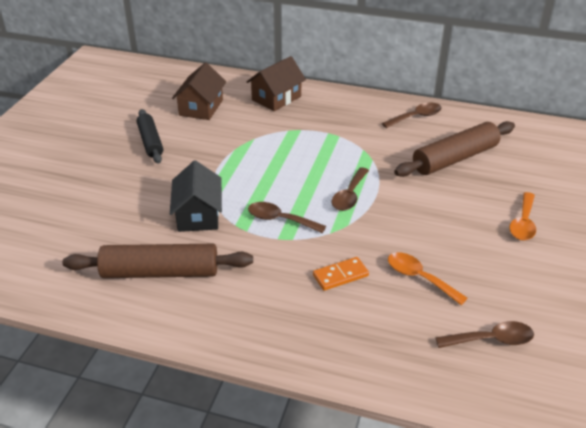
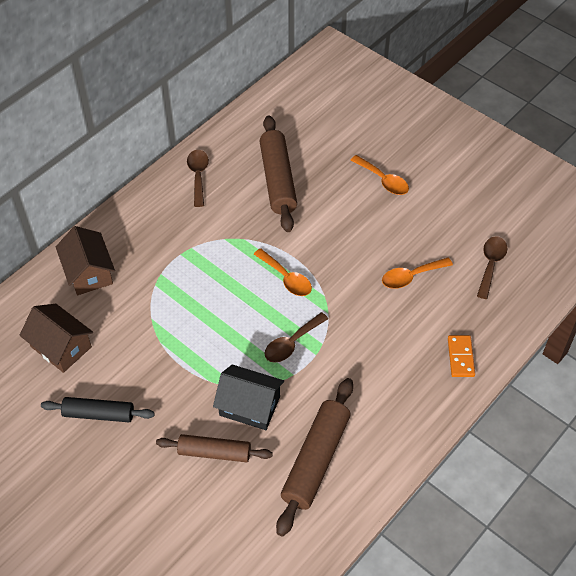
camera: 65 degrees left, 15 degrees up
orange domino [313,257,369,291] -> orange domino moved to [448,335,475,377]
brown spoon [332,167,369,211] -> orange spoon [254,248,312,296]
none -> brown rolling pin [156,434,273,462]

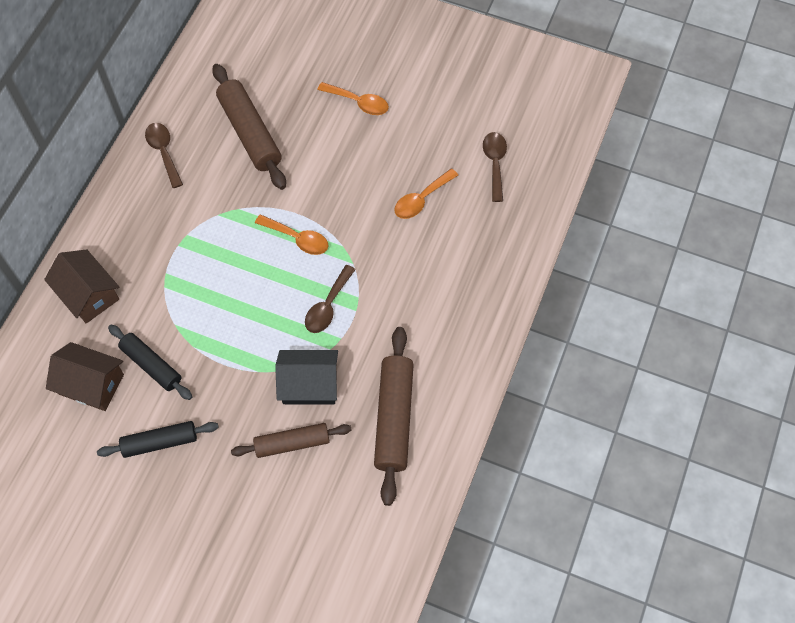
camera: 20 degrees left, 10 degrees up
orange domino [448,335,475,377] -> none
none -> black rolling pin [108,325,192,400]

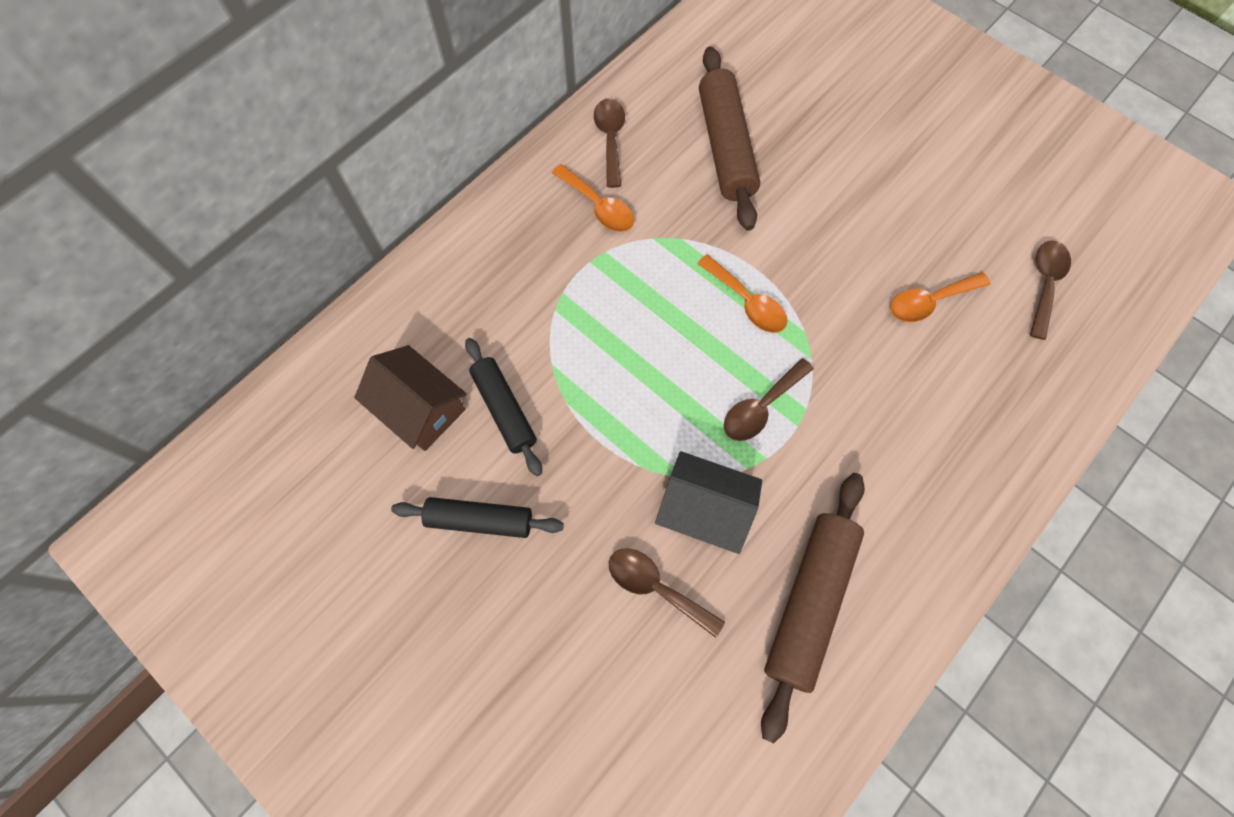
camera: 20 degrees right, 5 degrees up
brown house [44,249,119,323] -> none
brown rolling pin [231,423,351,458] -> brown spoon [609,548,725,638]
orange spoon [318,82,389,115] -> orange spoon moved to [552,164,634,232]

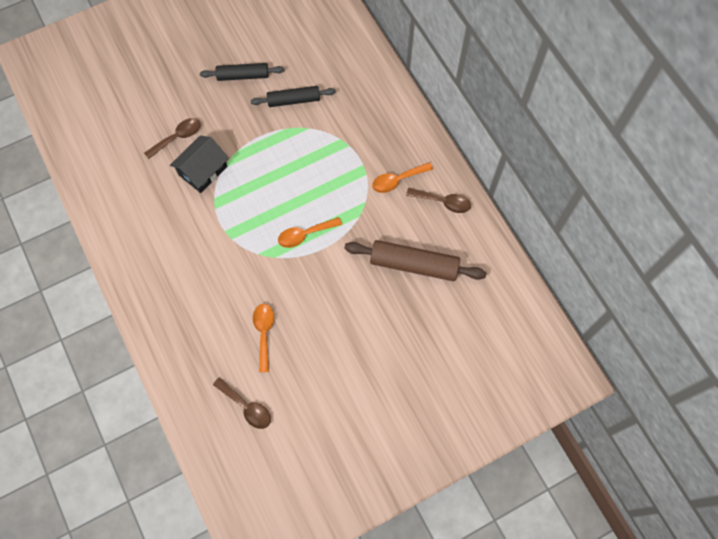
camera: 110 degrees right, 0 degrees up
brown house [354,345,467,451] -> none
black rolling pin [391,497,564,538] -> black rolling pin turned 60 degrees clockwise [200,63,285,81]
brown spoon [724,358,814,441] -> none
brown rolling pin [761,473,865,744] -> none

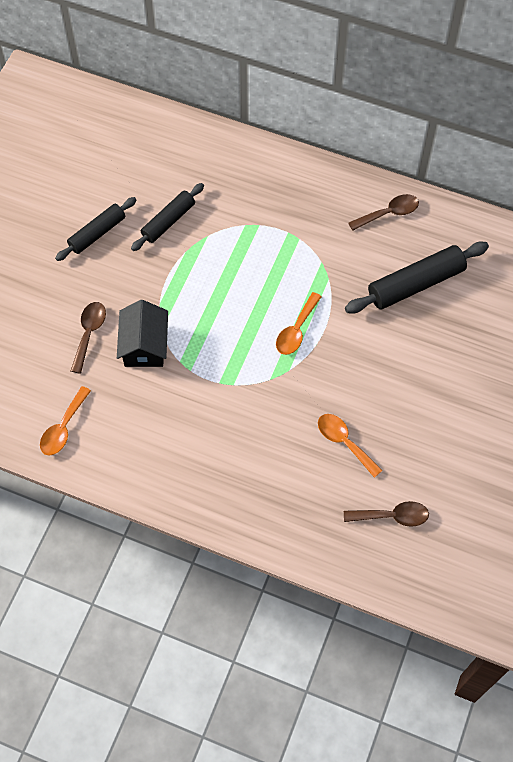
camera: 40 degrees left, 5 degrees down
brown rolling pin [344,240,486,281] -> black rolling pin [345,242,489,314]
orange spoon [372,162,433,193] -> orange spoon moved to [40,386,91,455]

